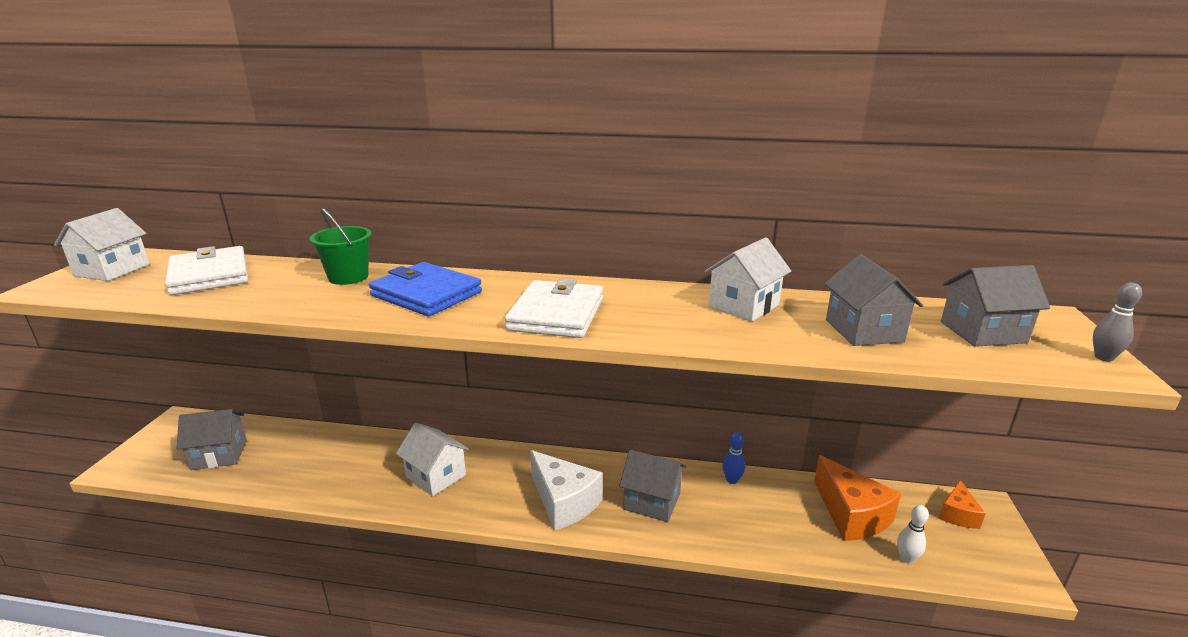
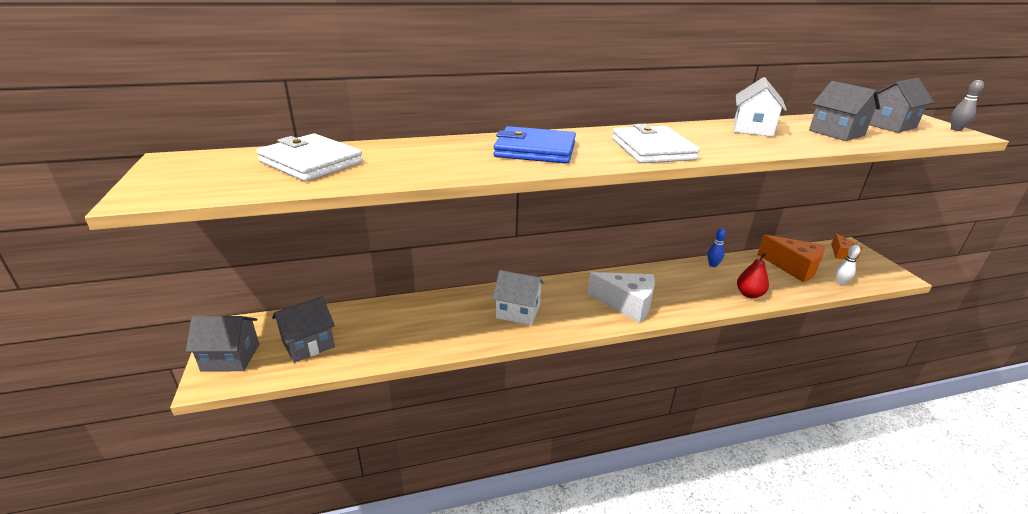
camera: 25 degrees left, 5 degrees up
white house [54,208,150,281] -> none
green bucket [310,208,372,285] -> none
grey house [619,450,686,522] -> grey house moved to [186,316,259,372]
none -> red pear [737,252,769,298]

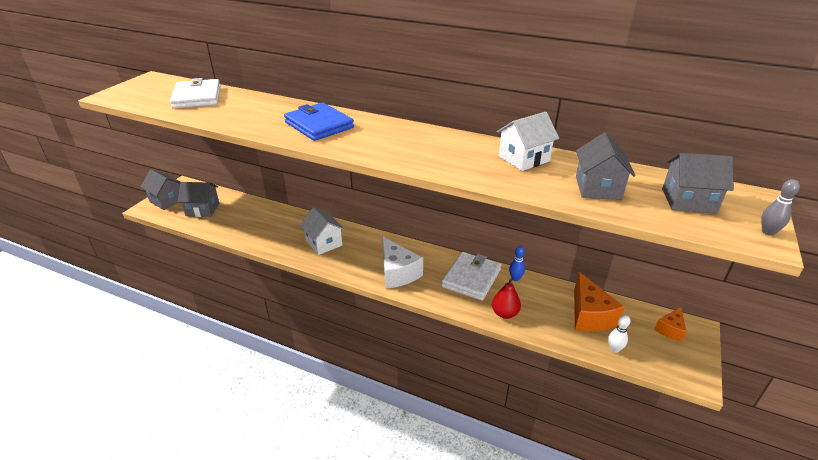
camera: 40 degrees right, 5 degrees up
white wallet [612,124,700,163] -> white wallet moved to [442,252,501,301]

